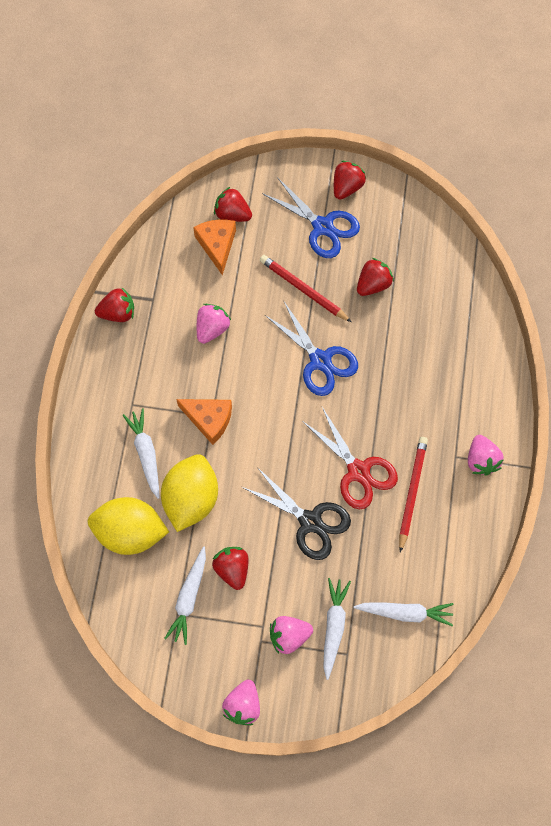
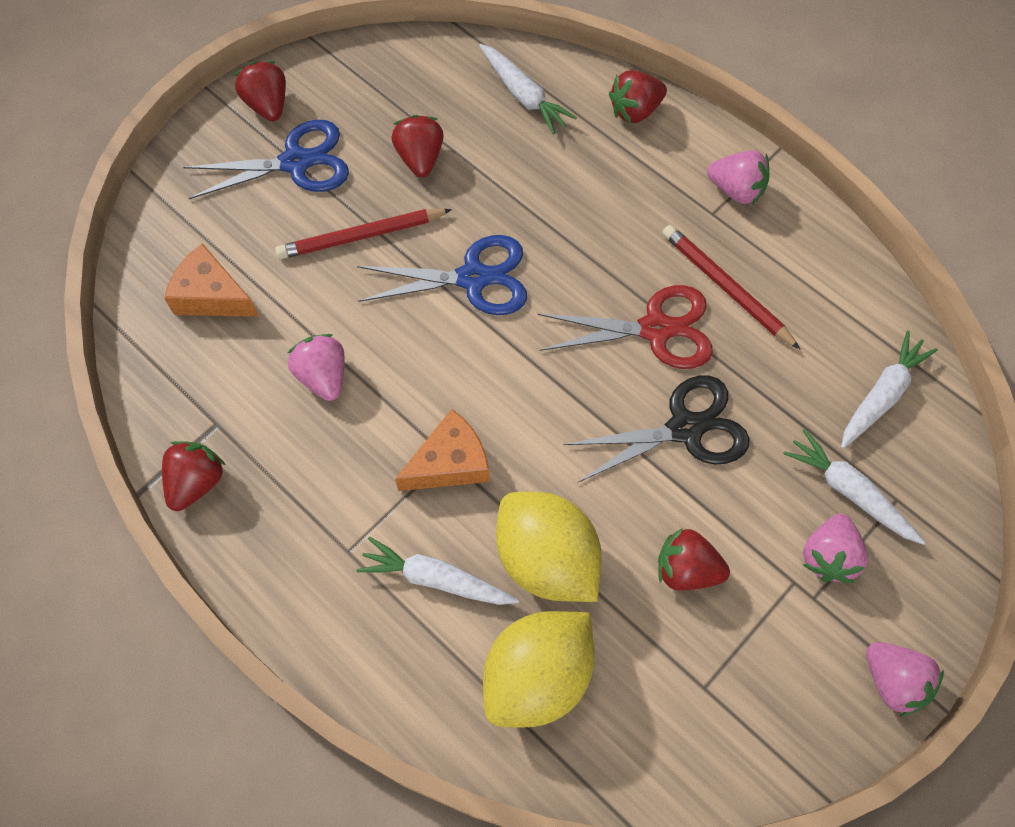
camera: 55 degrees left, 5 degrees down
white carrot [164,547,206,645] -> white carrot moved to [479,44,577,135]
red strawberry [214,187,252,222] -> red strawberry moved to [609,70,667,123]

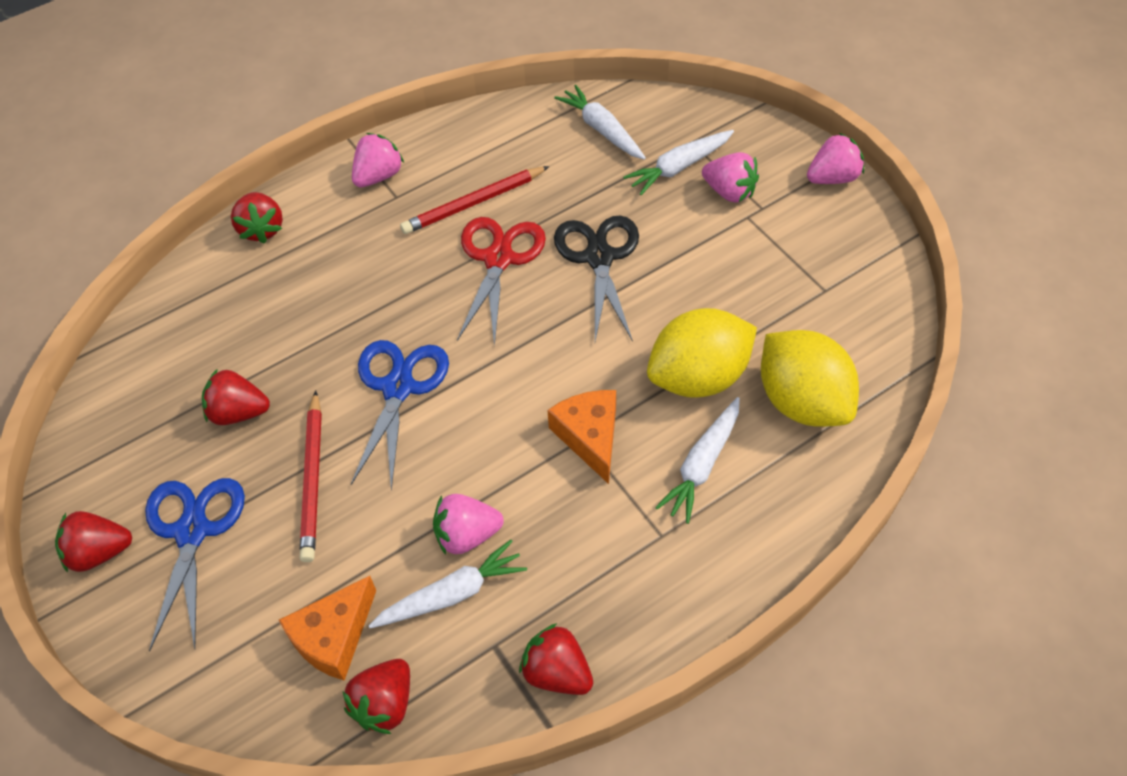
camera: 75 degrees left, 10 degrees down
white carrot [479,44,577,135] -> white carrot moved to [369,540,527,628]
red strawberry [658,528,730,591] -> red strawberry moved to [343,659,410,734]

